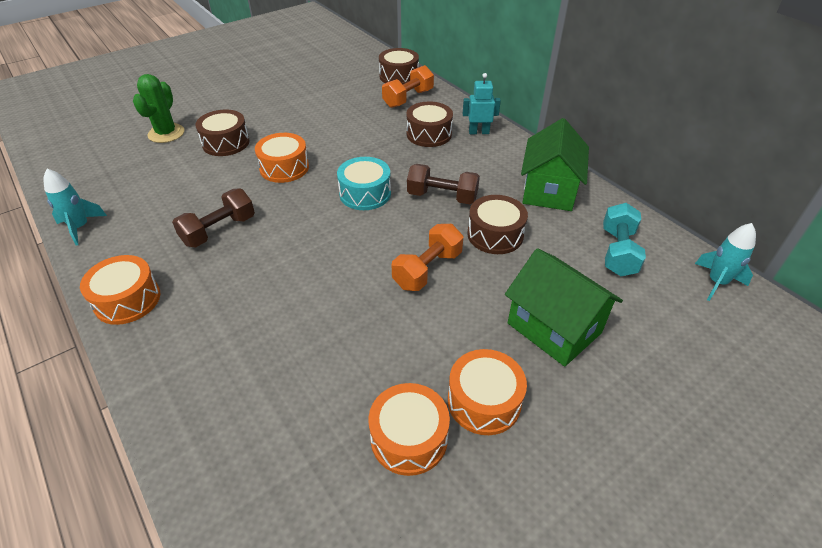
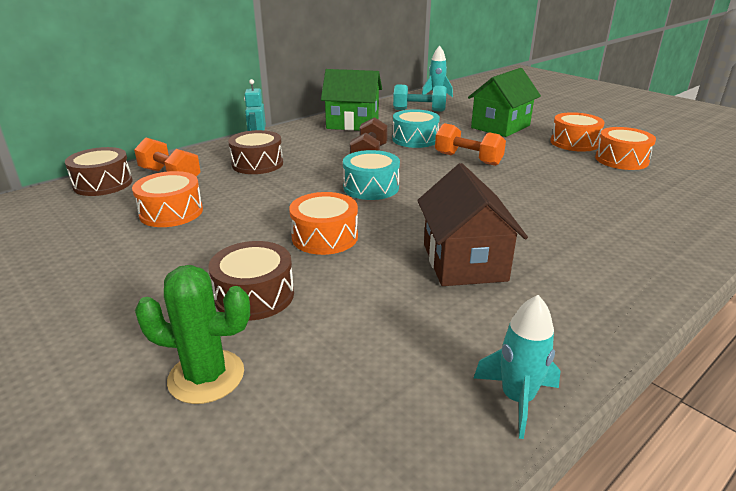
camera: 95 degrees left, 15 degrees down
orange drum [80,255,160,325] -> orange drum moved to [132,171,203,227]
brown dumbbell [172,188,255,247] -> brown house [417,163,528,286]
brown drum [467,195,528,254] -> turquoise drum [392,109,440,148]

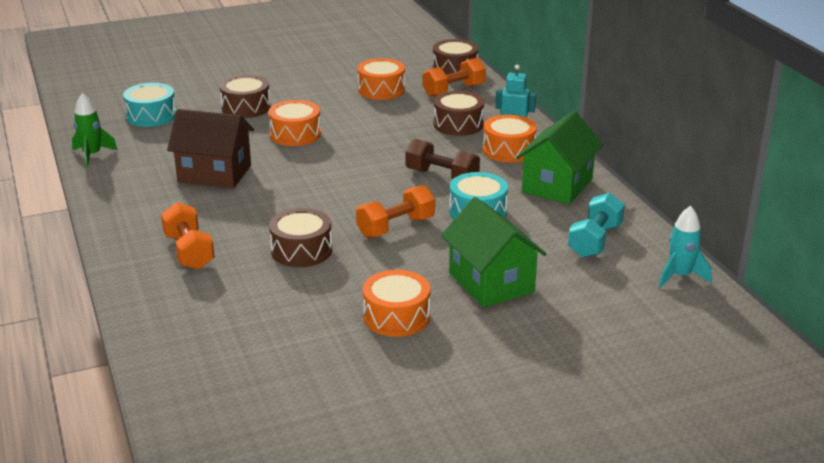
camera: 110 degrees right, 0 degrees up
green cactus [135,265,250,404] -> none
turquoise drum [343,150,400,200] -> turquoise drum moved to [123,83,176,127]
turquoise rocket [474,295,561,439] -> green rocket [72,93,118,168]
orange drum [595,127,656,170] -> orange drum moved to [483,115,537,163]
none -> orange dumbbell [161,202,215,270]
none -> brown drum [269,208,332,267]

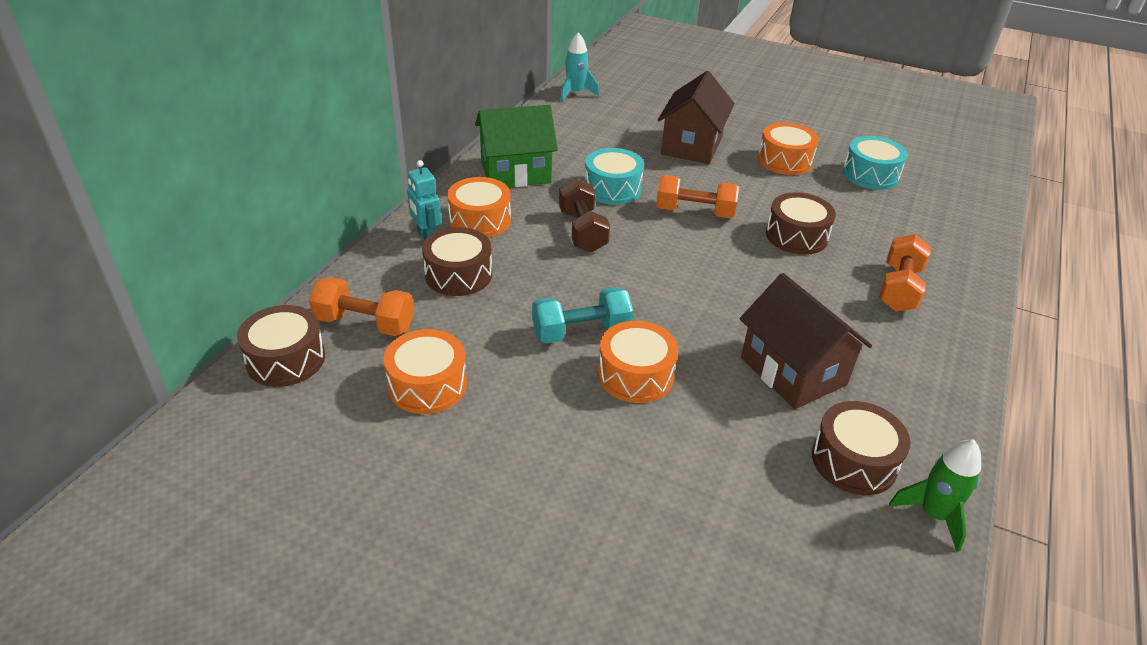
camera: 135 degrees left, 10 degrees up
turquoise drum [123,83,176,127] -> turquoise drum moved to [843,136,908,190]
brown drum [220,75,271,118] -> brown drum moved to [812,401,911,495]
green house [441,197,546,308] -> brown house [658,71,735,164]
turquoise dumbbell [568,193,625,258] -> turquoise dumbbell moved to [532,287,633,344]

